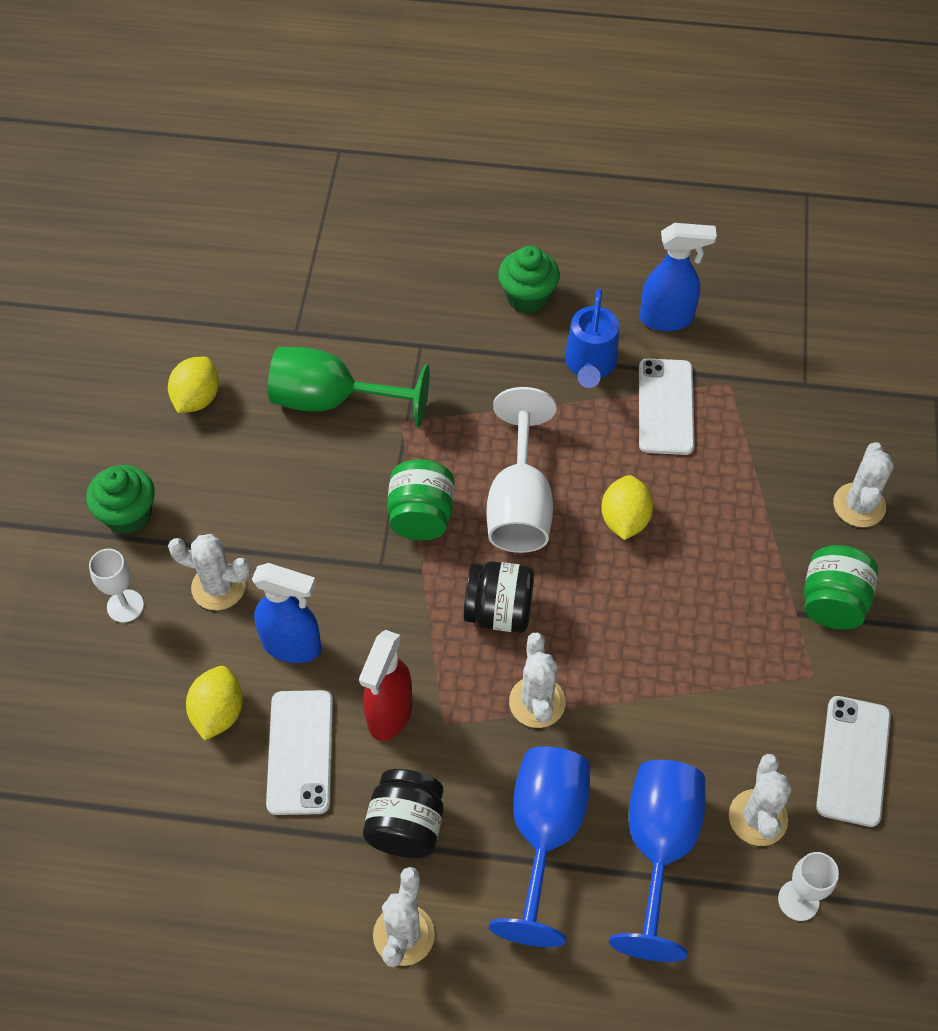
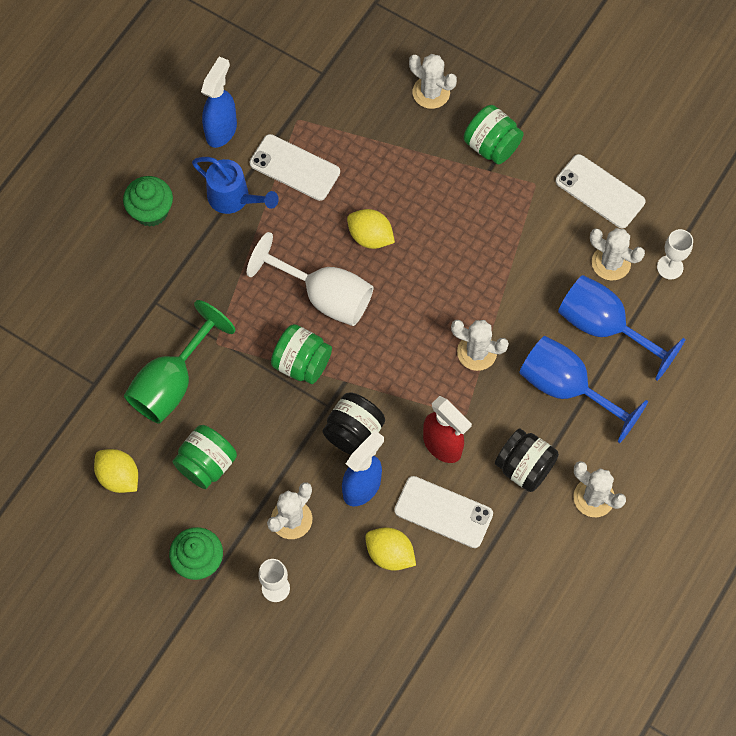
camera: 65 degrees left, 10 degrees up
black jar [464,561,535,633] -> black jar moved to [323,392,385,455]
none -> green jar [172,425,237,489]

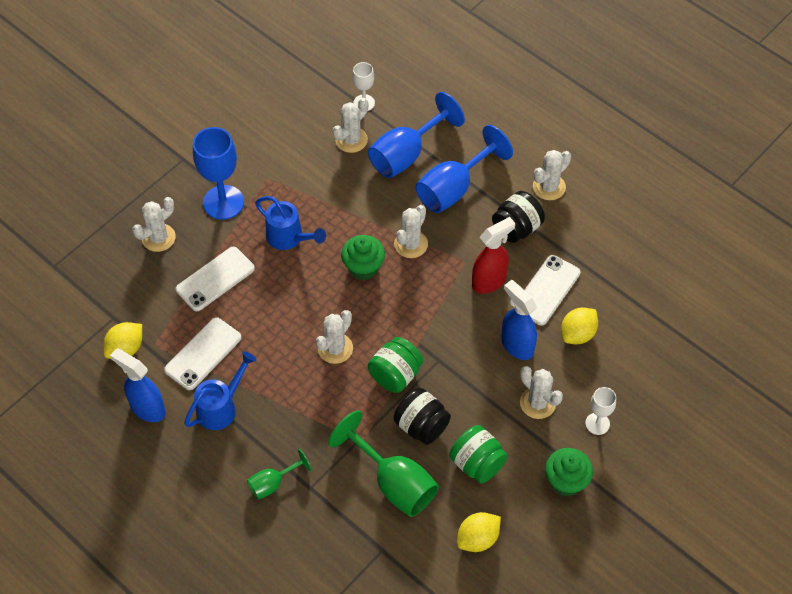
camera: 80 degrees left, 10 degrees down
green cupcake [123,176,173,227] -> green cupcake moved to [341,235,385,280]
white goblet [247,232,373,326] -> white cactus [316,310,353,364]
black jar [323,392,385,455] -> black jar moved to [394,388,451,445]
yellow lemon [347,209,395,249] -> yellow lemon moved to [103,322,142,359]
green jar [464,105,524,165] -> blue goblet [193,127,244,220]
white phone [556,154,645,228] -> white phone moved to [176,247,255,311]
none -> green goblet [247,449,312,500]
none -> blue watering can [255,196,326,250]

